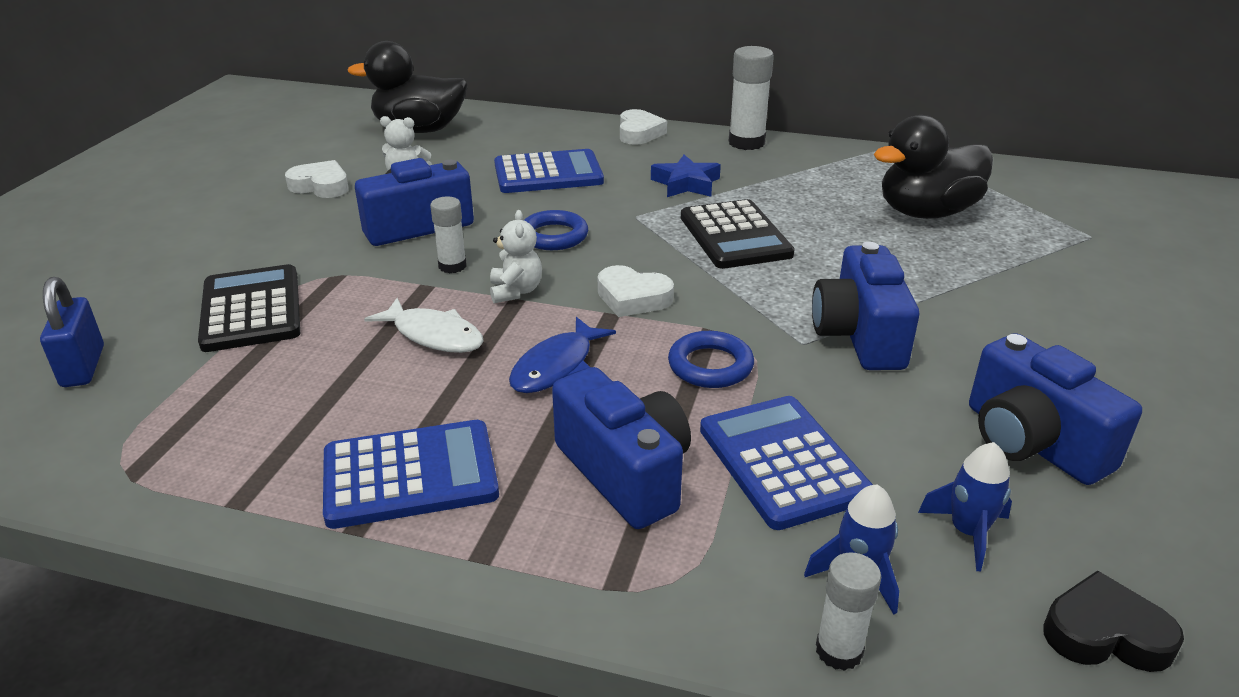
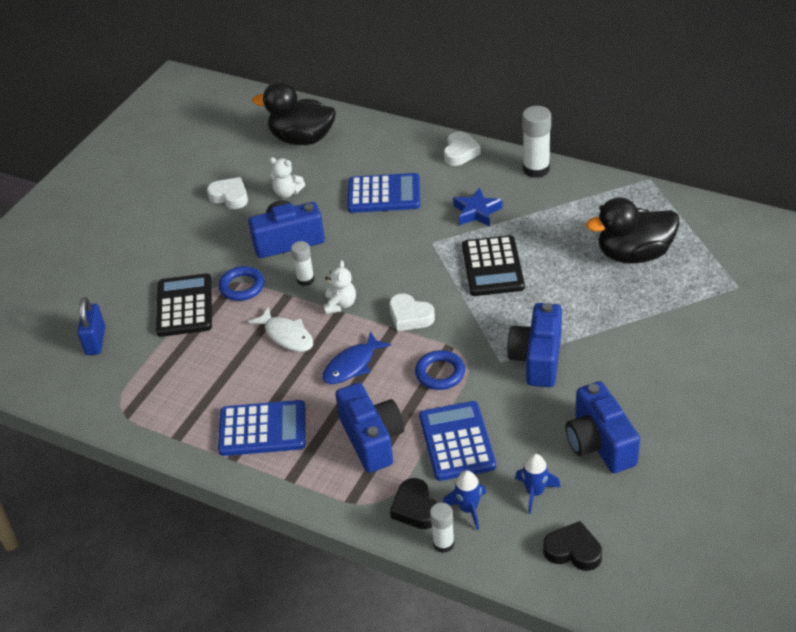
camera: 15 degrees right, 10 degrees up
blue ring [524,210,588,250] -> blue ring moved to [219,266,264,301]
none -> black heart [390,478,437,529]

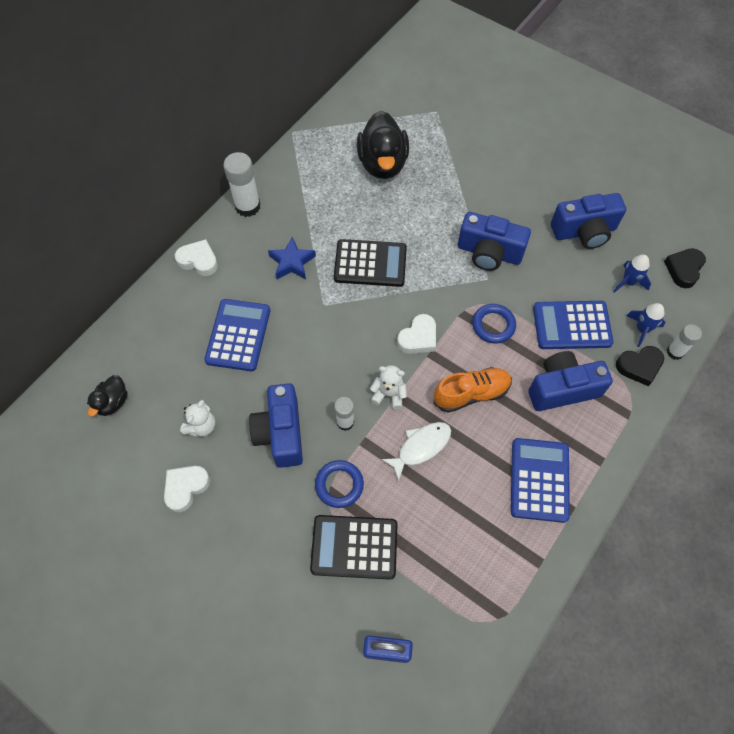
camera: 85 degrees left, 20 degrees up
black duck [252,81,336,145] -> black duck [87,375,128,416], size x0.52
blue fish [322,332,391,384] -> orange shoe [433,367,512,413]

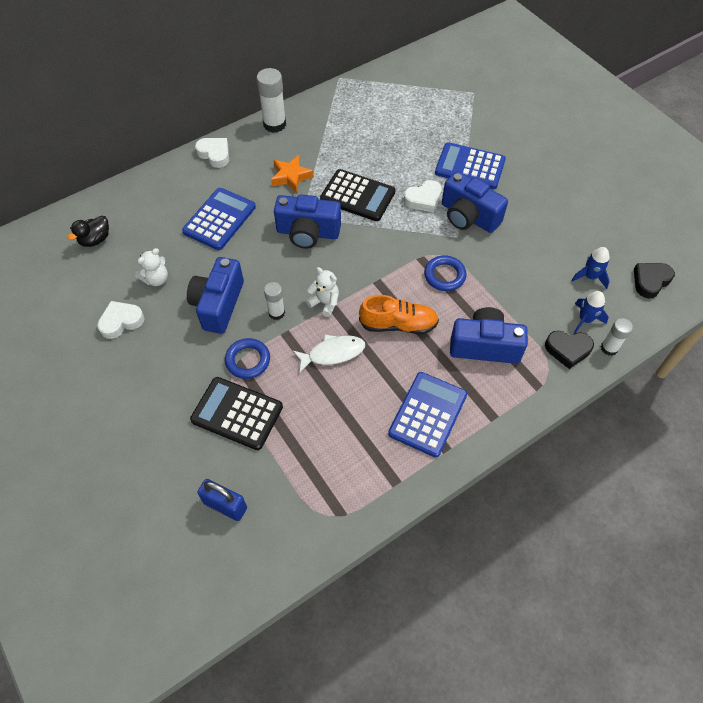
camera: 20 degrees right, 5 degrees down
blue star [268,237,316,279] -> orange star [271,155,314,193]
black duck [357,111,409,179] -> none
white heart [397,314,436,354] -> white heart moved to [404,180,442,212]
blue calculator [533,301,614,349] -> blue calculator moved to [435,142,506,189]
blue camera [551,193,626,249] -> blue camera moved to [274,194,341,249]

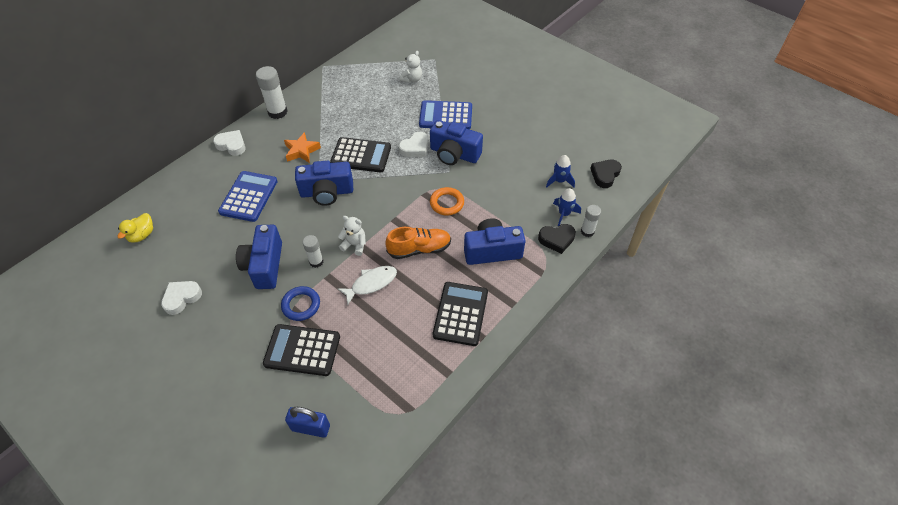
camera: 15 degrees left, 5 degrees down
black duck [68,216,109,247] -> yellow duck [118,213,153,243]
white teddy bear [135,248,168,286] -> white teddy bear moved to [400,51,422,83]
blue calculator [388,372,467,458] -> black calculator [433,282,488,346]
blue ring [424,255,466,291] -> orange ring [430,187,464,215]

